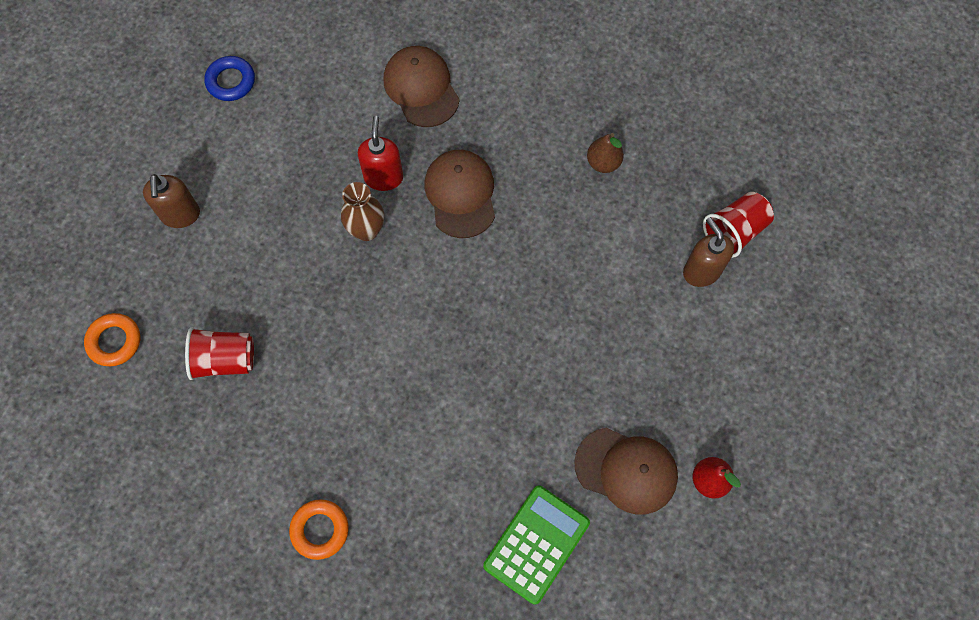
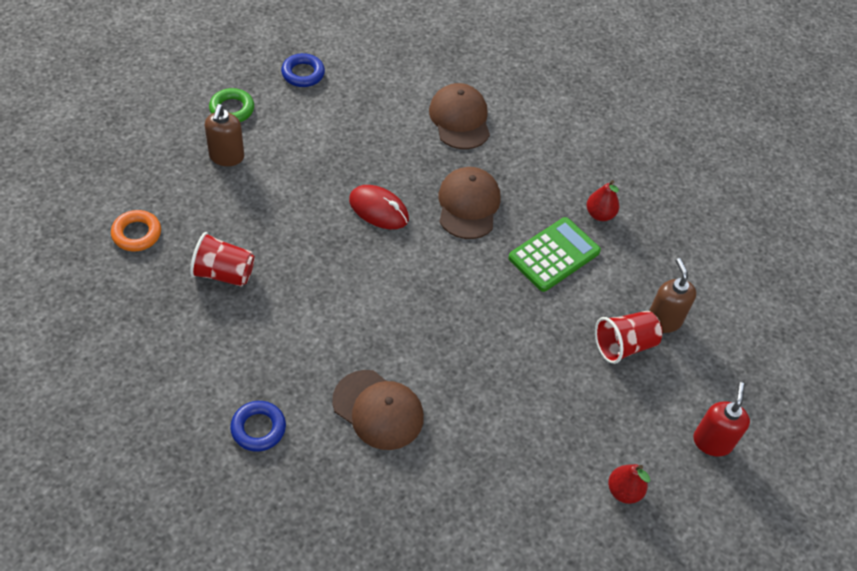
camera: 10 degrees right, 15 degrees down
orange ring [289,499,349,560] -> blue ring [230,401,286,452]
brown vase [341,182,384,241] -> red mouse [349,185,409,229]
red soap dispenser [358,116,403,191] -> red soap dispenser moved to [693,382,750,457]
green calculator [483,486,590,605] -> green calculator moved to [508,217,601,292]
brown cap [574,428,678,514] -> brown cap moved to [332,370,424,450]
brown pear [587,133,624,173] -> red pear [587,180,620,221]
red cup [703,192,774,258] -> red cup moved to [595,311,663,364]
none -> green ring [209,88,254,122]

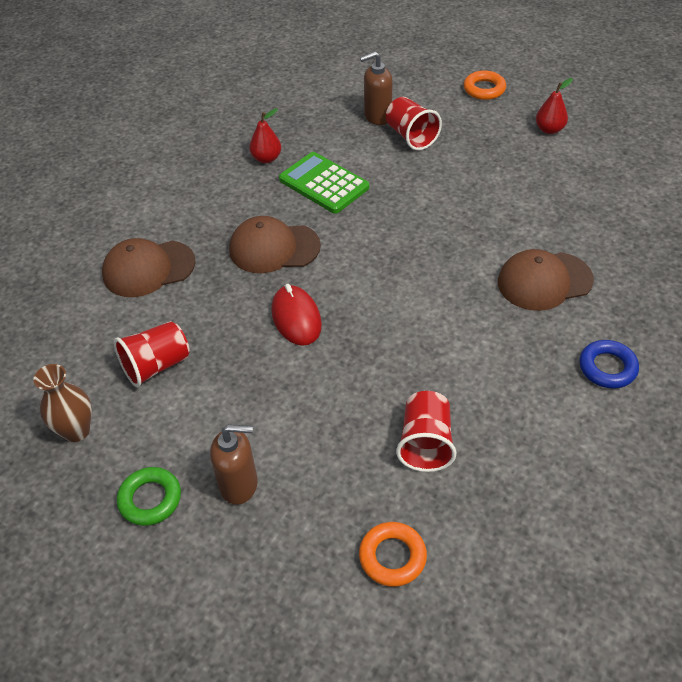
camera: 90 degrees left, 5 degrees down
blue ring [281,53,325,87] -> brown vase [33,364,92,442]
brown cap [332,370,424,450] -> brown cap turned 135 degrees counterclockwise [498,249,594,311]
red mouse [349,185,409,229] -> red mouse turned 45 degrees counterclockwise [272,284,322,346]
red soap dispenser [693,382,750,457] -> orange ring [464,70,506,100]
none -> red cup [114,321,190,388]

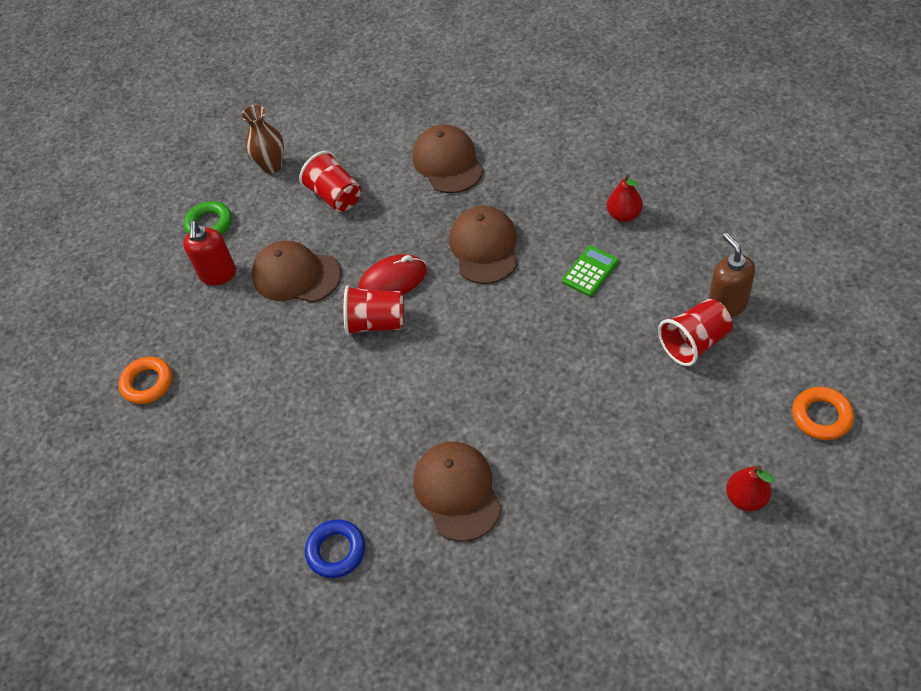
camera: 90 degrees right, 5 degrees up
brown soap dispenser [210,424,258,505] -> red soap dispenser [183,221,236,285]
green calculator [279,152,369,214] -> green calculator [562,246,619,297], size x0.61
red cup [396,391,456,472] -> red cup moved to [344,285,404,335]
none -> brown cap [252,241,341,302]

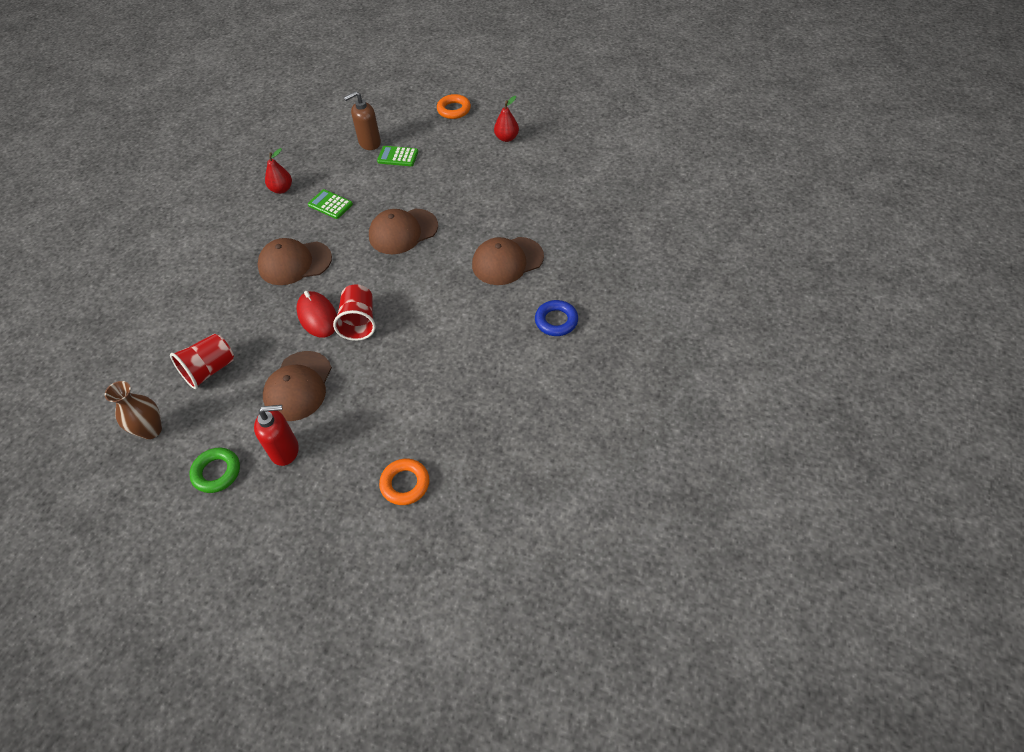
camera: 100 degrees left, 0 degrees up
brown cap [413,124,484,193] -> brown cap moved to [369,209,438,254]
red cup [658,299,733,366] -> green calculator [377,146,418,166]

